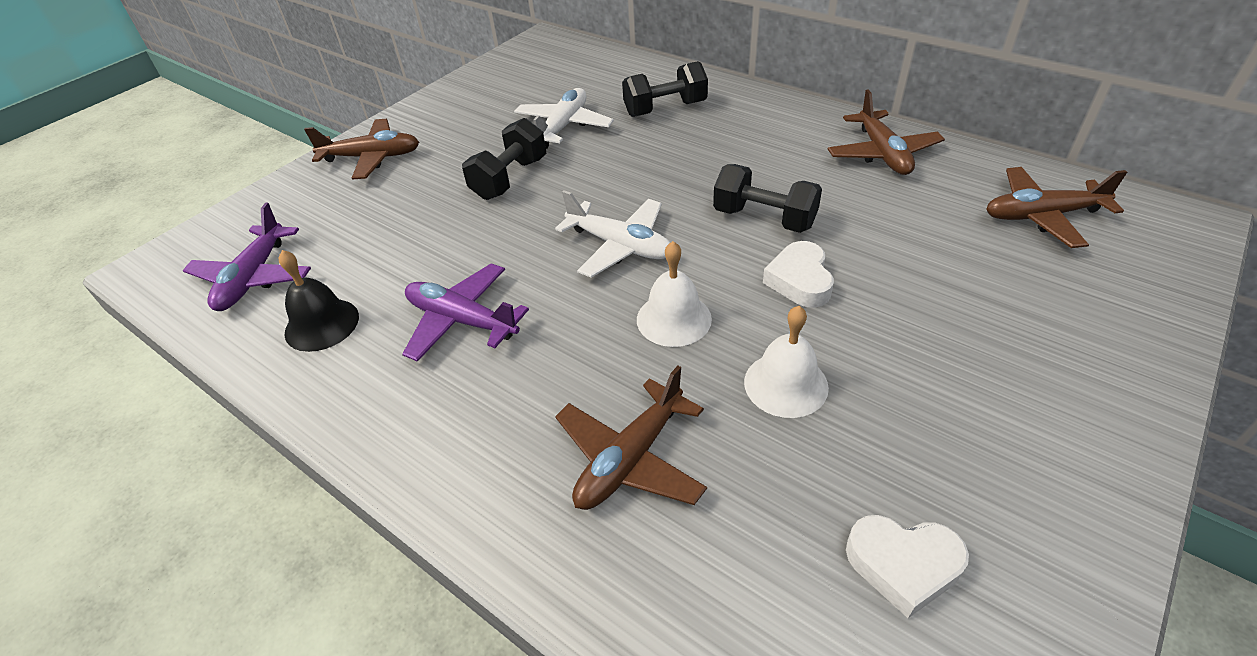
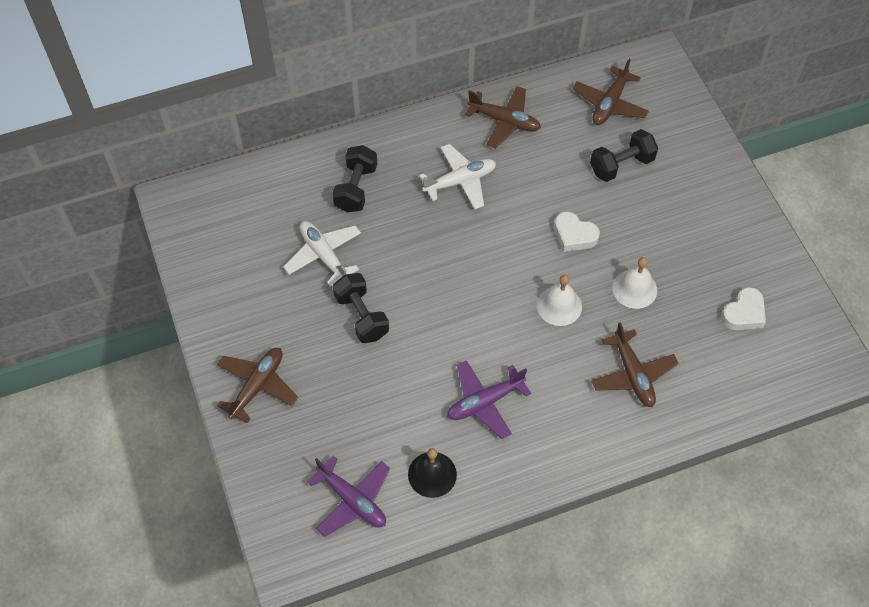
camera: 60 degrees left, 15 degrees up
white plane [555,190,670,278] -> white plane moved to [419,144,496,209]
black dumbbell [713,164,822,233] -> black dumbbell moved to [590,129,658,182]

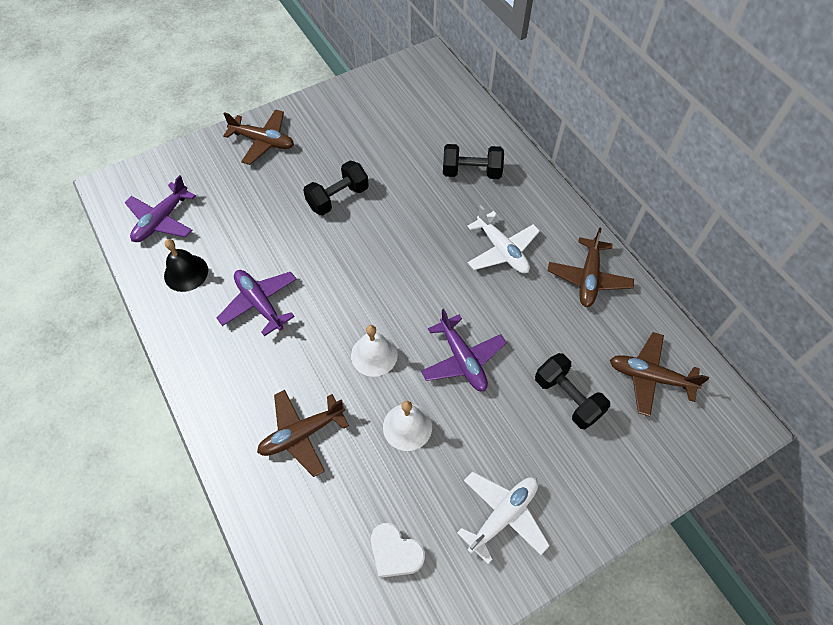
camera: 80 degrees right, 0 degrees up
white plane [283,221,361,287] -> white plane moved to [457,471,550,564]
white heart [554,212,600,252] -> purple plane [421,309,506,391]

